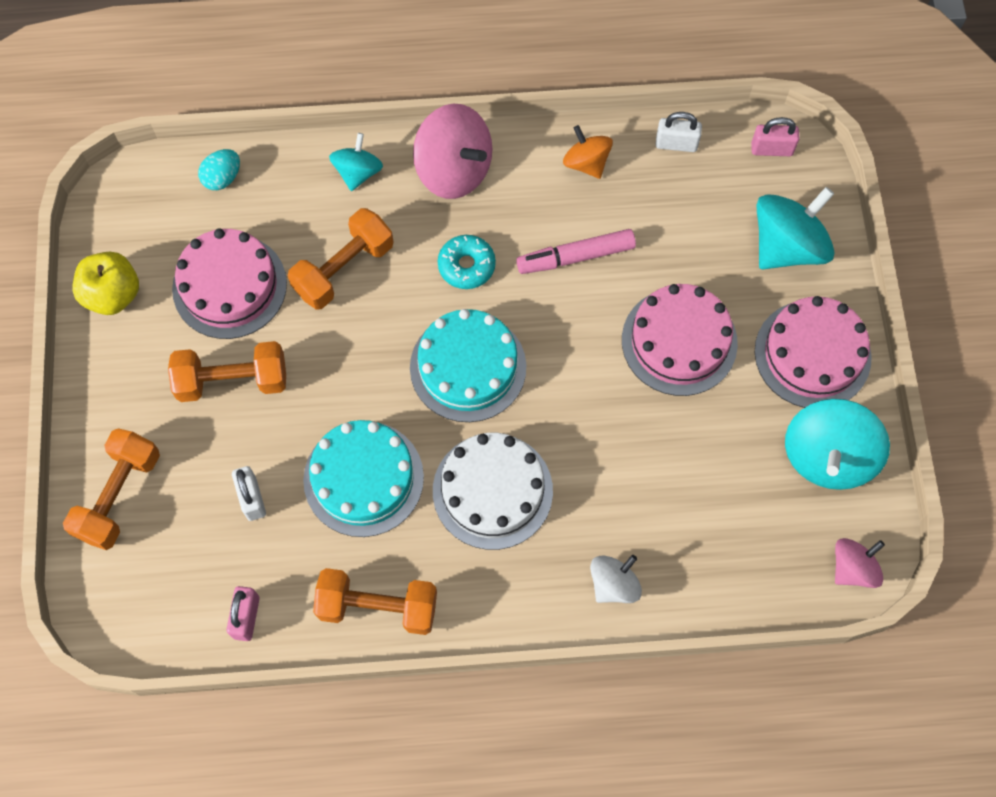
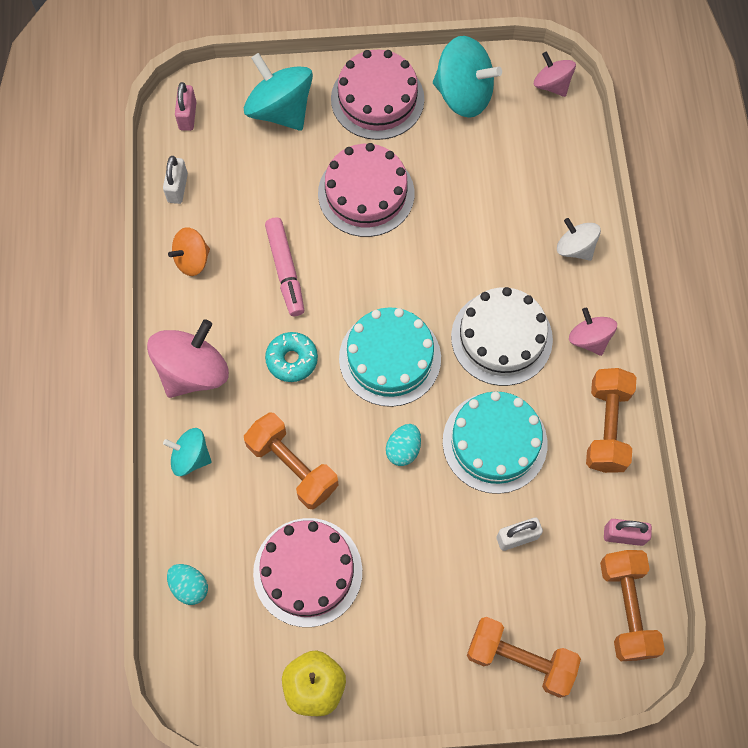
camera: 90 degrees left, 0 degrees up
orange dumbbell [168,341,286,402] -> orange dumbbell moved to [600,550,665,661]
none -> turquoise egg [386,424,421,466]
none -> pink spinning top [569,308,617,356]

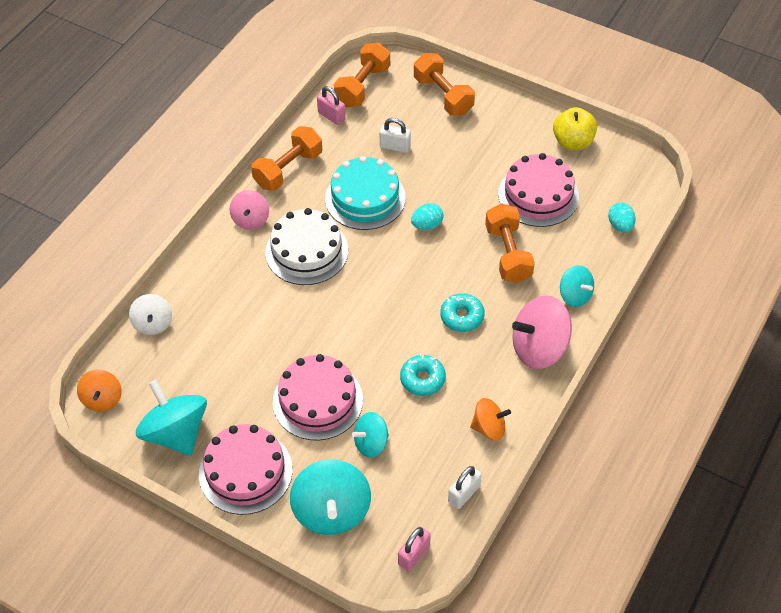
camera: 145 degrees left, 15 degrees down
pink marker [265,217,304,316] -> turquoise donut [400,355,446,396]
turquoise cake [339,307,441,407] -> none
pink spinning top [534,51,576,97] -> orange spinning top [77,370,122,412]
white spinning top [557,218,601,261] -> white spinning top moved to [129,294,172,335]
none -> turquoise spinning top [352,412,389,458]

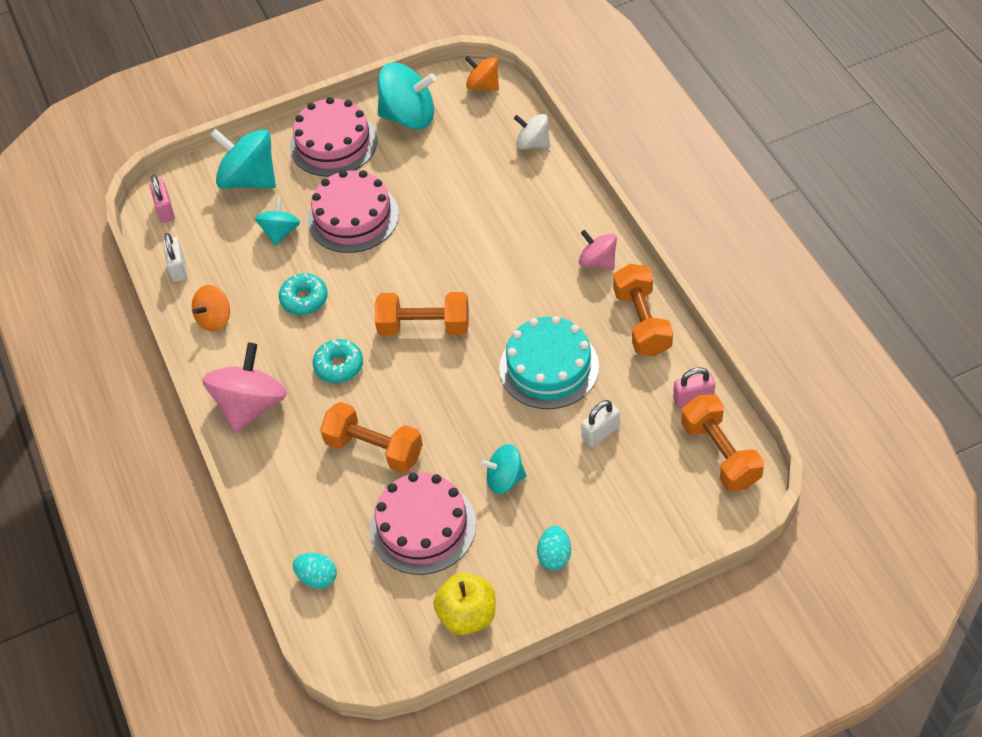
camera: 130 degrees right, 0 degrees up
white cake [265,208,348,285] -> none
turquoise egg [411,203,444,230] -> turquoise egg moved to [537,525,571,570]
orange dumbbell [414,53,475,115] -> orange dumbbell moved to [375,292,469,336]
turquoise spinning top [560,265,594,307] -> turquoise spinning top moved to [480,444,527,494]

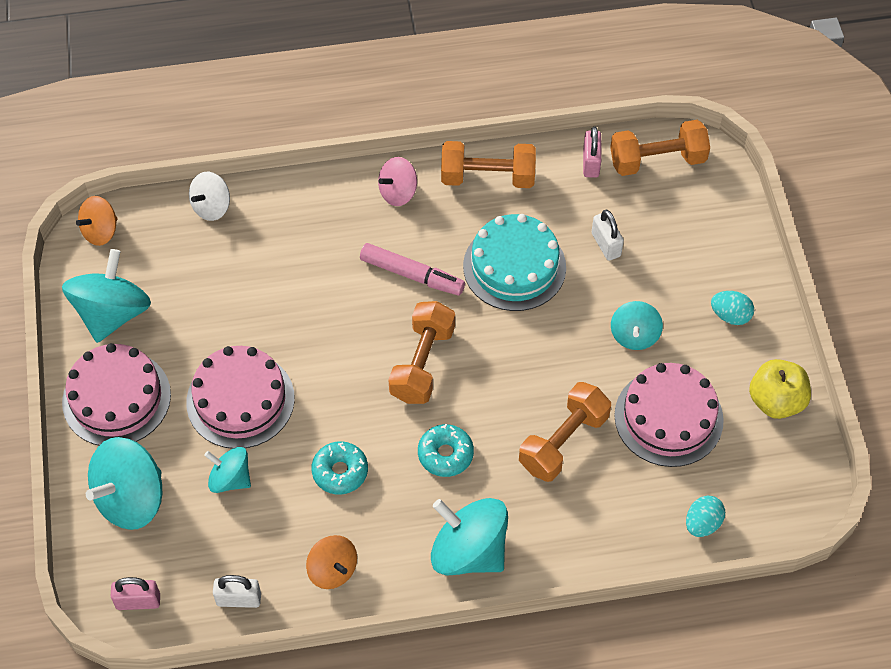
camera: 80 degrees left, 5 degrees up
pink spinning top [202,343,287,433] -> turquoise spinning top [431,498,508,576]
none -> pink marker [360,243,465,295]

